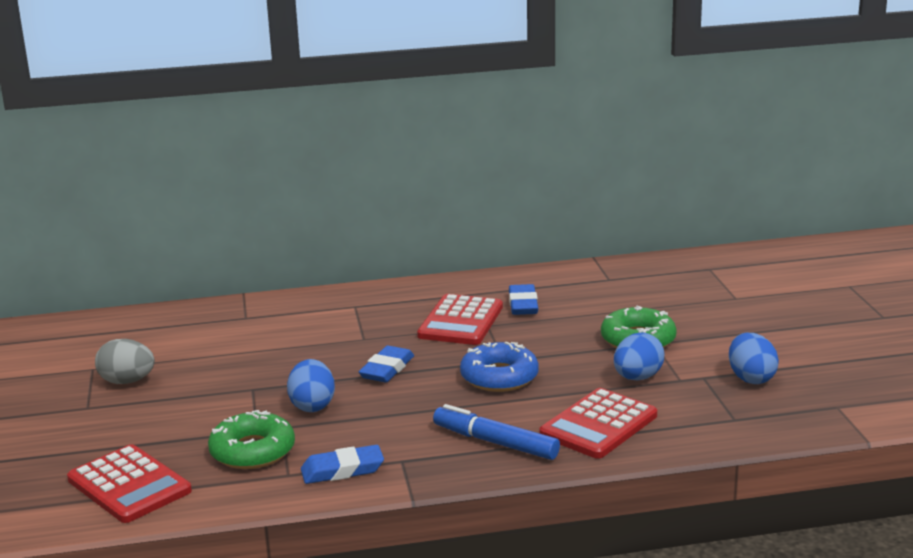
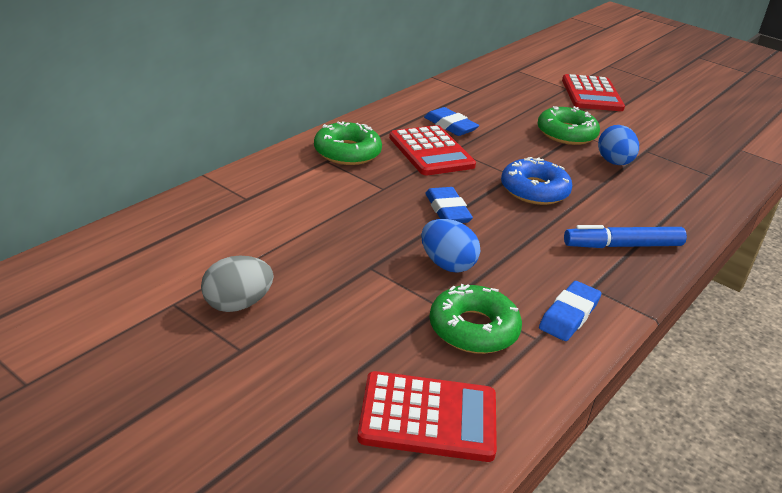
camera: 45 degrees left, 10 degrees up
red calculator [539,388,657,459] -> red calculator moved to [562,74,625,111]
blue egg [729,333,779,384] -> none
none -> green donut [314,121,382,165]

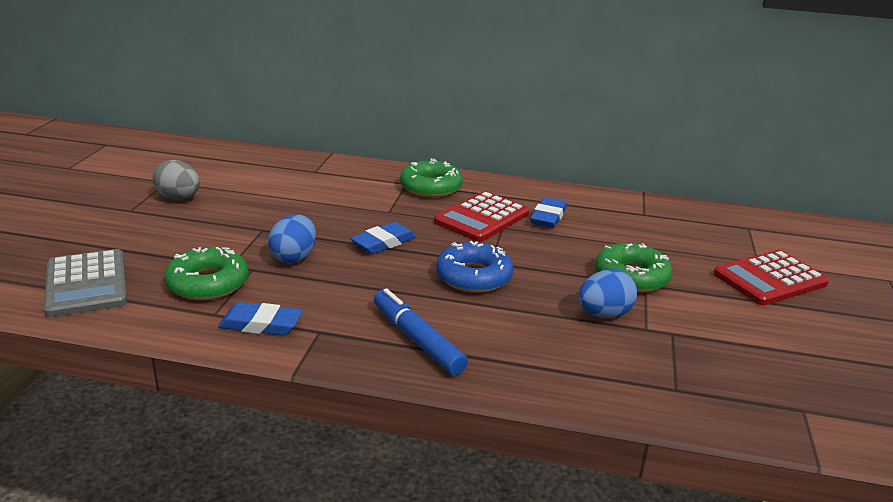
camera: 65 degrees right, 5 degrees down
red calculator [357,371,497,462] -> grey calculator [44,249,127,317]

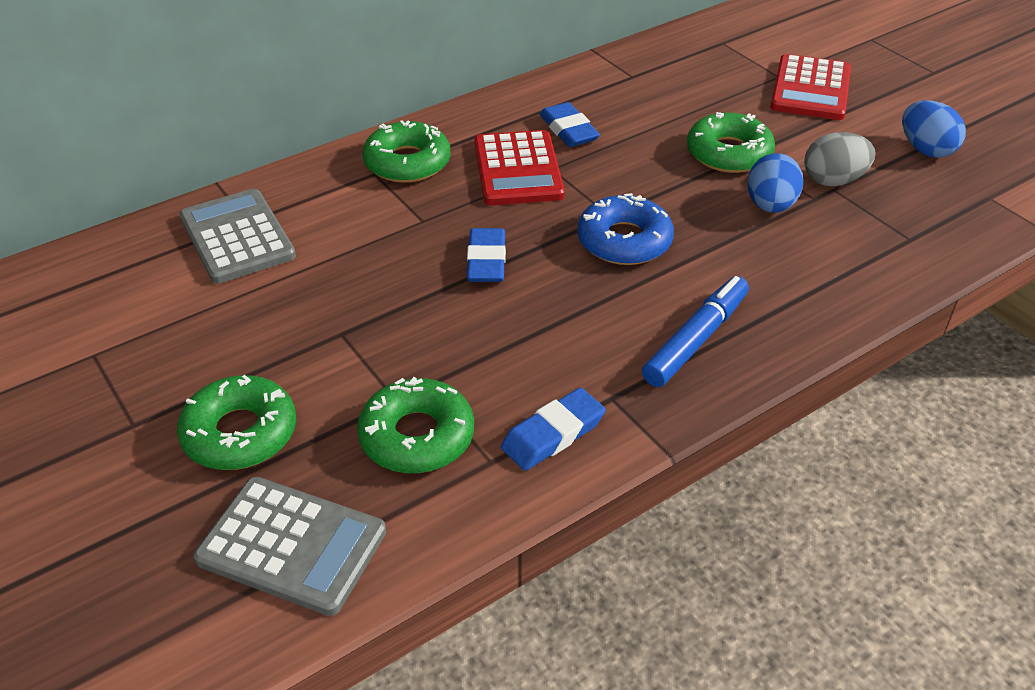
camera: 45 degrees left, 15 degrees up
grey egg [153,160,200,200] -> grey egg moved to [804,132,875,186]
blue egg [268,214,316,263] -> blue egg moved to [902,100,966,158]
blue marker [374,288,468,375] -> blue marker turned 120 degrees clockwise [642,276,749,387]
none -> green donut [177,375,296,470]
none -> grey calculator [180,189,296,283]

